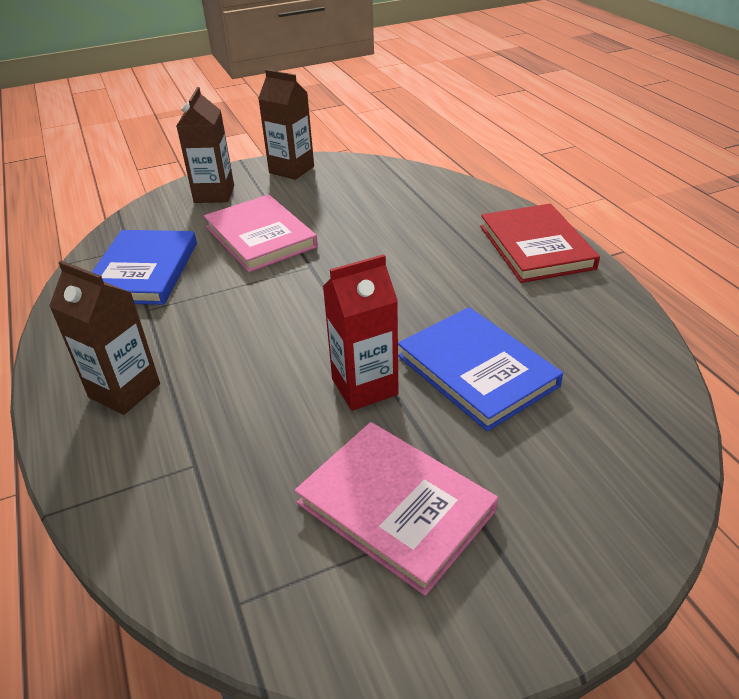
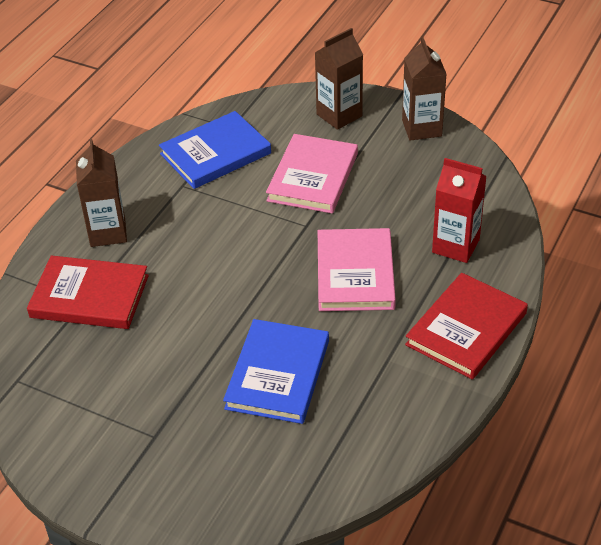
camera: 50 degrees right, 5 degrees up
pink book [295,422,498,596] -> pink book moved to [318,228,396,311]
red carton [323,254,399,411] -> red carton moved to [432,158,487,263]
none -> red book [27,255,149,329]

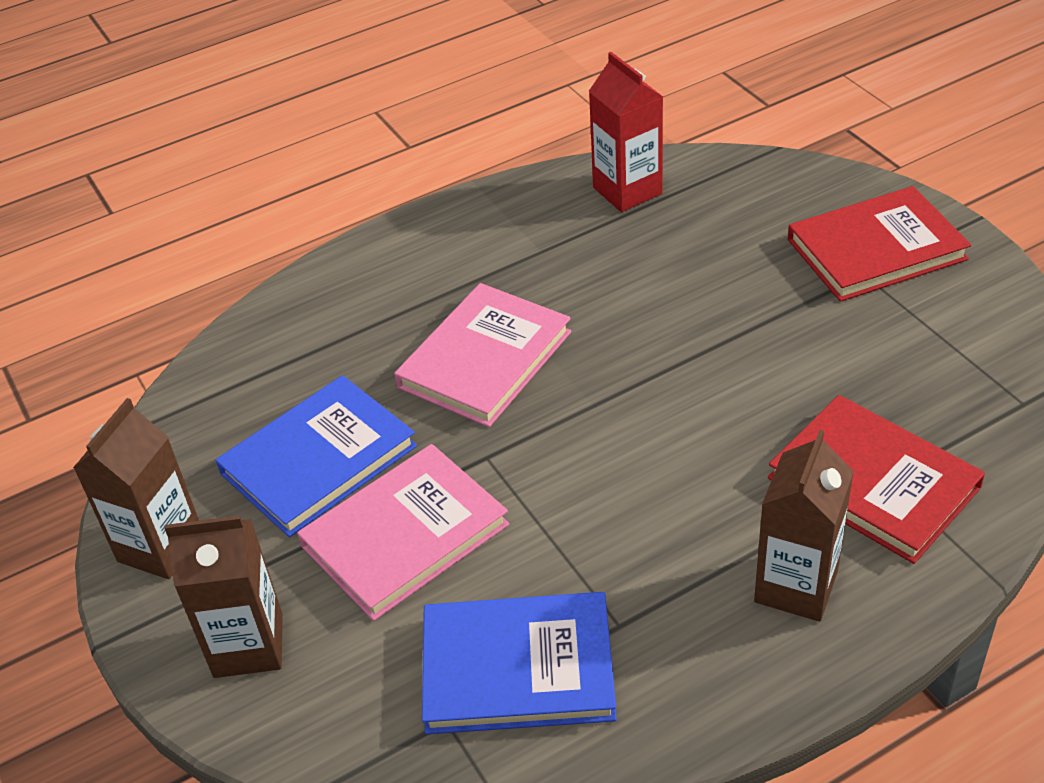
camera: 145 degrees left, 0 degrees up
blue book [223,319,329,424] -> blue book moved to [216,375,417,537]
red book [405,273,528,379] -> red book moved to [788,186,971,302]
red carton [432,158,487,263] -> red carton moved to [589,52,663,212]

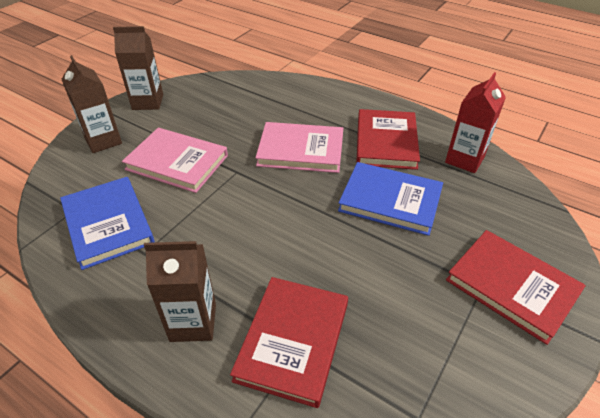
camera: 60 degrees right, 0 degrees up
blue book [216,375,417,537] -> blue book moved to [338,162,443,236]
none -> red book [356,109,420,170]

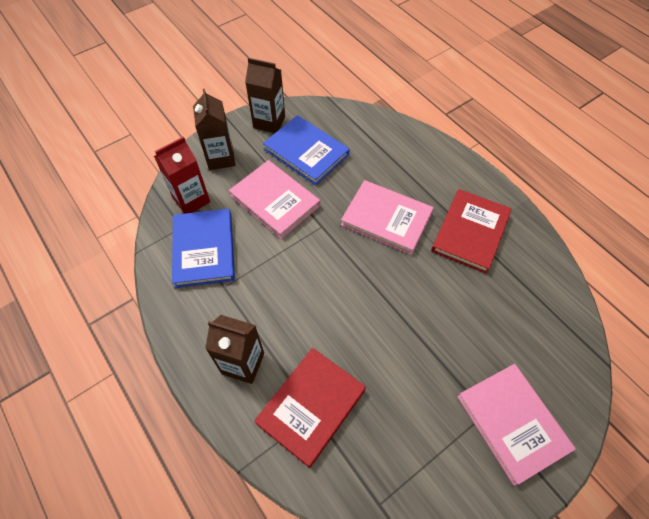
camera: 20 degrees right, 15 degrees up
blue book [338,162,443,236] -> blue book moved to [263,115,350,186]
red carton [445,72,506,173] -> red carton moved to [154,136,210,214]
red book [446,230,586,345] -> pink book [457,364,576,486]

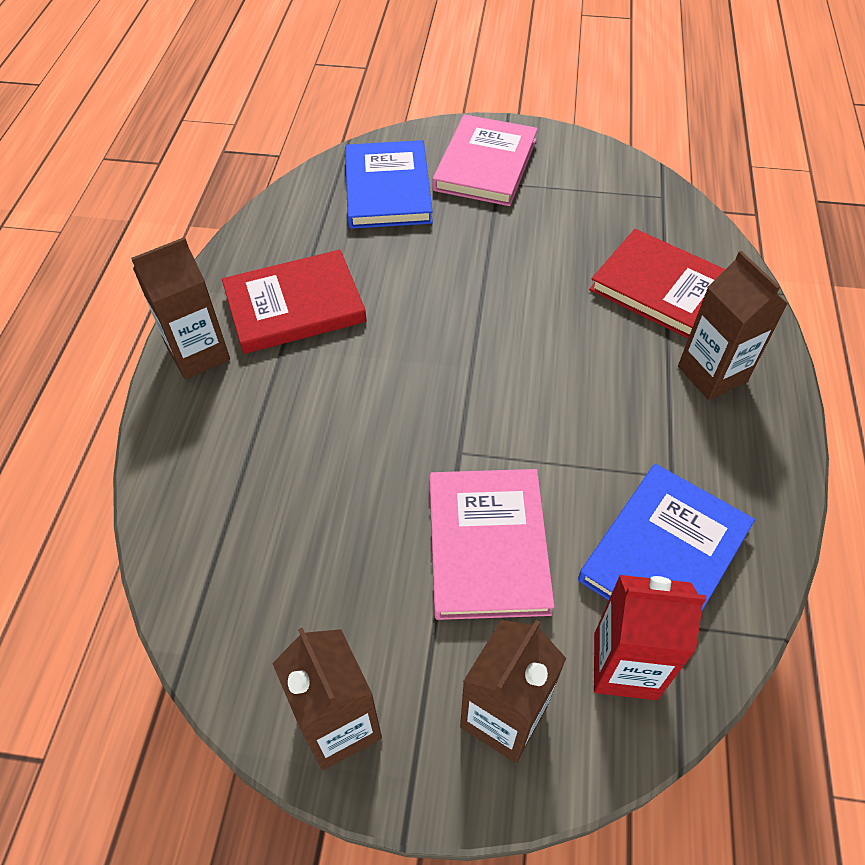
camera: 135 degrees left, 5 degrees down
red book [254,348,366,468] -> red book turned 45 degrees clockwise [589,229,725,338]
blue book [263,115,350,186] -> blue book moved to [345,140,433,229]
pink book [341,180,434,255] -> none
none -> brown carton [131,237,230,380]

